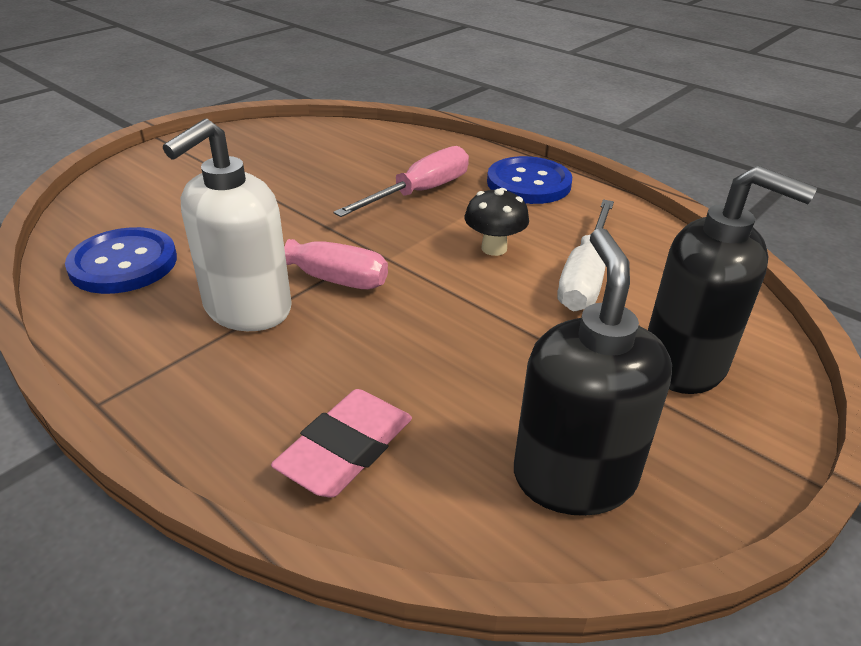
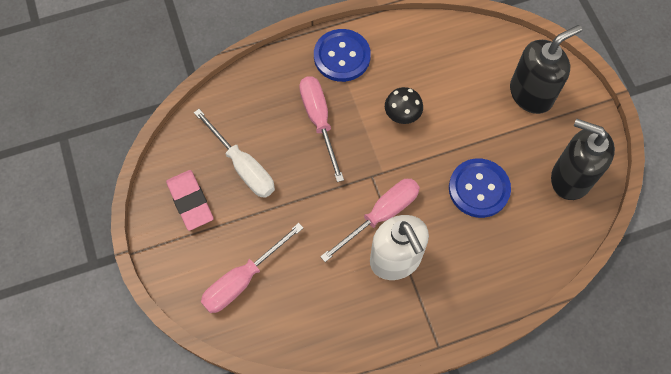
camera: 60 degrees left, 30 degrees up
blue button [65,227,177,294] -> blue button moved to [449,158,511,218]
pink eraser [271,389,412,498] -> pink eraser moved to [166,170,214,231]
white screwdriver [558,200,614,311] -> white screwdriver moved to [194,109,275,198]
none -> pink screwdriver [201,223,303,313]

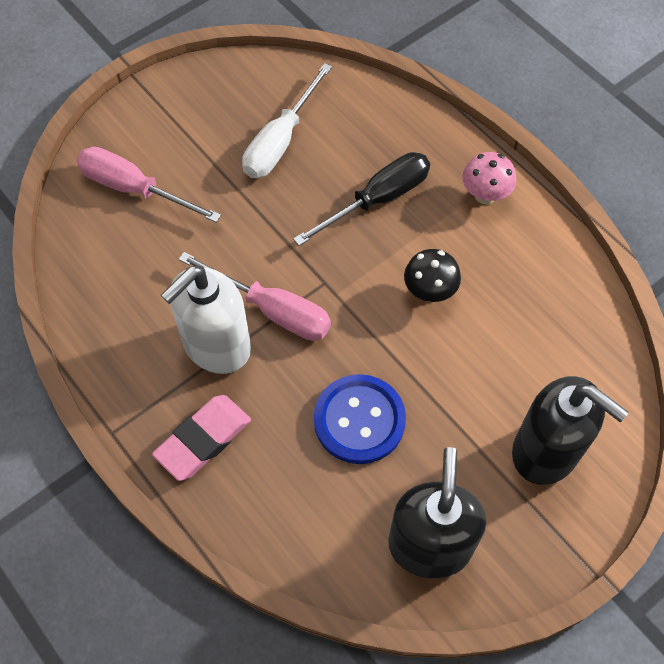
camera: 70 degrees right, 5 degrees down
pink eraser [166,170,214,231] -> pink eraser moved to [152,395,251,481]
pink screwdriver [299,76,344,182] -> black screwdriver [293,152,430,246]
blue button [314,29,371,82] -> pink mushroom [462,152,516,204]

